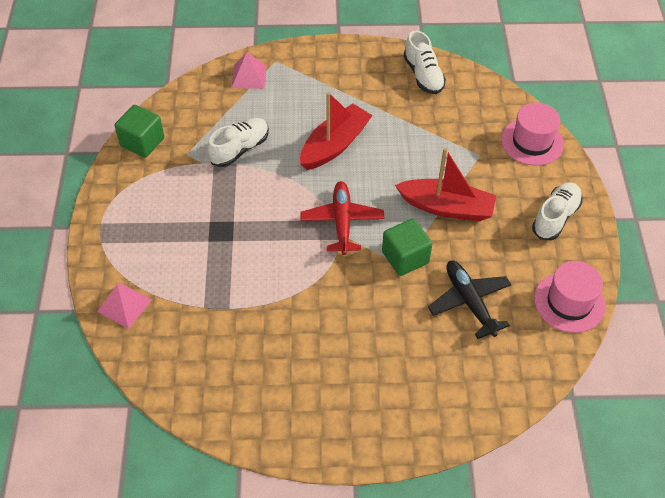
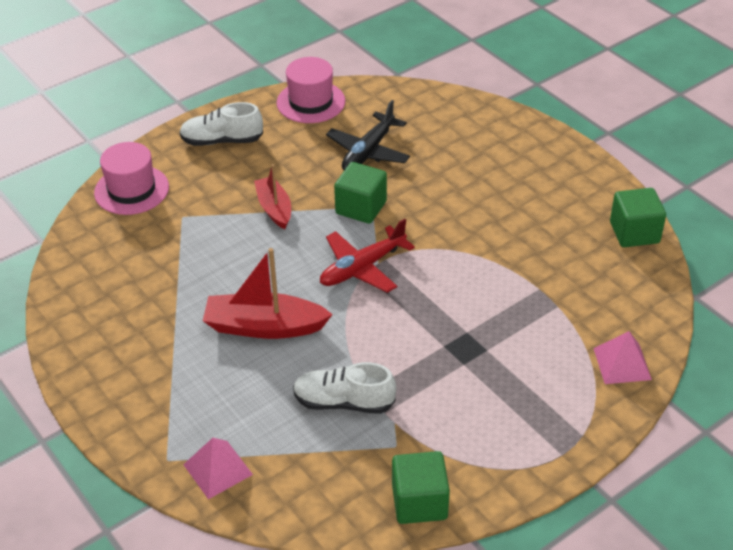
camera: 125 degrees left, 10 degrees down
red boat [395,148,496,221] -> red boat [254,164,291,229], size x0.64
white shoe [403,30,446,94] -> none
none -> green cube [610,188,666,247]

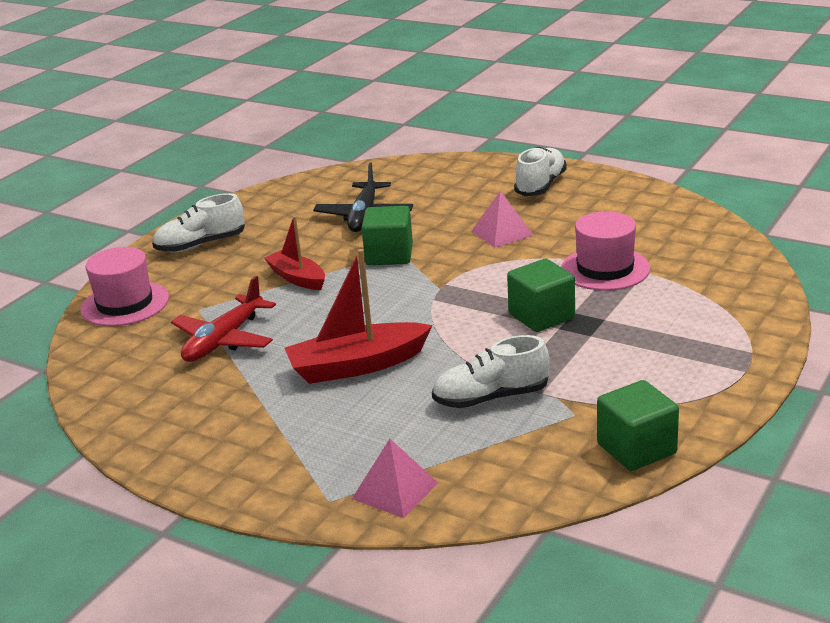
camera: 20 degrees left, 15 degrees down
pink hat [276,57,345,123] -> pink hat moved to [561,211,650,291]
red plane [320,219,415,293] -> red plane moved to [171,276,276,362]
pink pyramid [593,331,652,384] -> pink pyramid moved to [472,191,534,248]
green cube [610,188,666,247] -> green cube moved to [507,259,575,332]
none -> white shoe [514,147,567,196]

